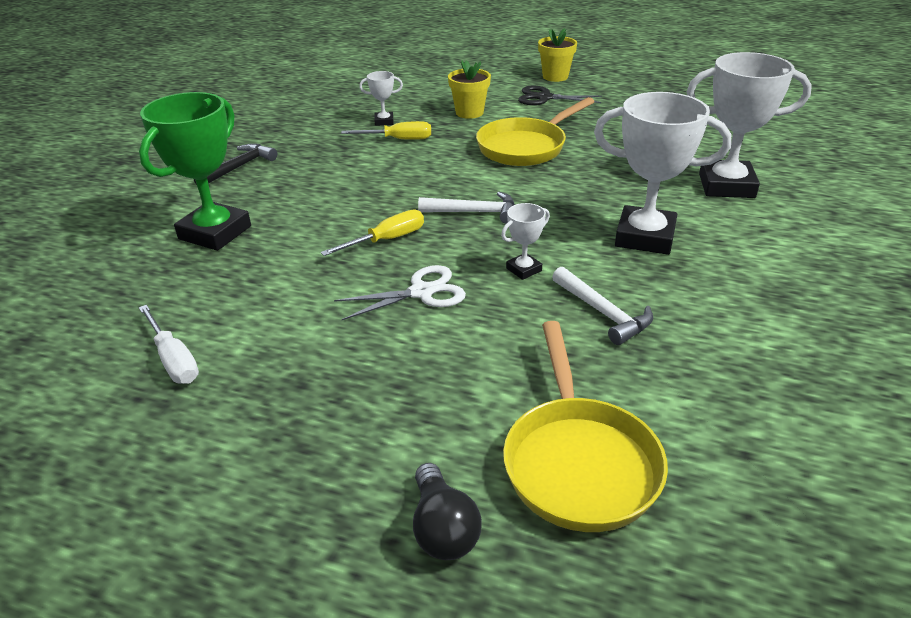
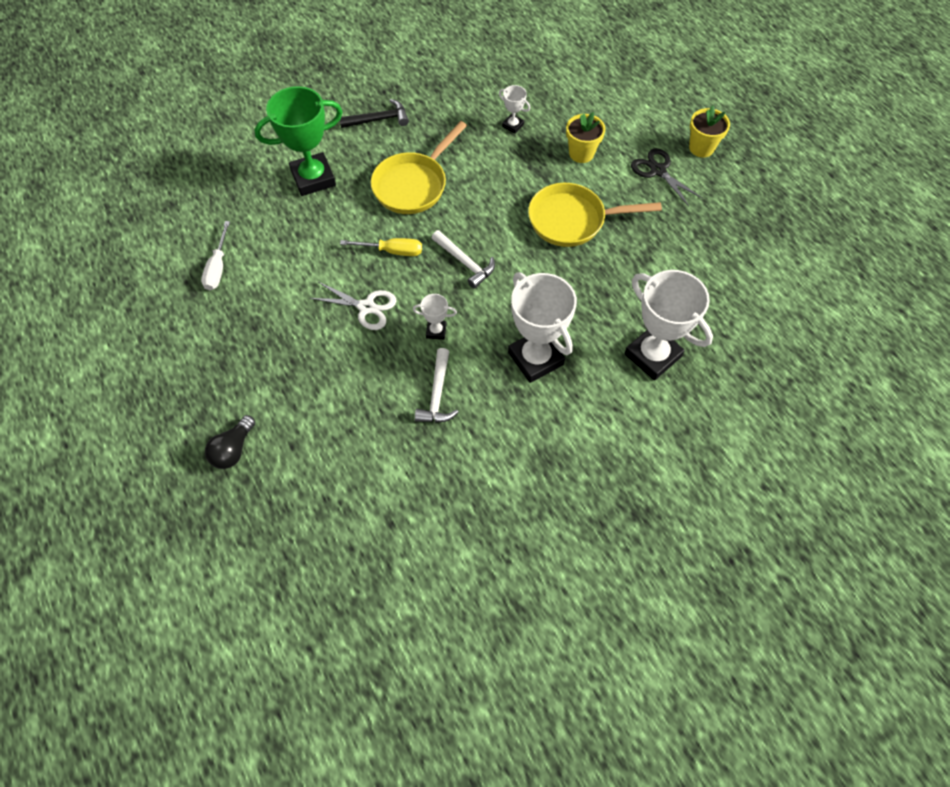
camera: 40 degrees right, 25 degrees up
yellow screwdriver [341,121,431,140] -> none
yellow pan [503,321,668,532] -> yellow pan moved to [371,121,467,214]

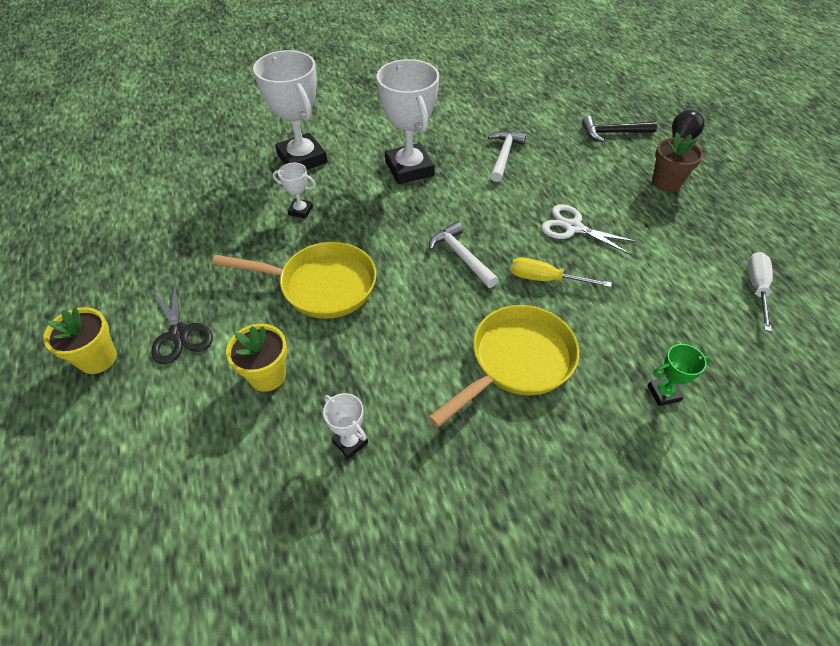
camera: 170 degrees left, 10 degrees down
green trophy [254,86,343,196] -> green trophy [648,344,711,406], size x0.46
black hammer [340,99,409,128] -> black hammer moved to [582,116,657,142]
white trophy [413,294,457,340] -> white trophy moved to [273,163,316,219]
none -> brown flower pot [652,133,703,192]

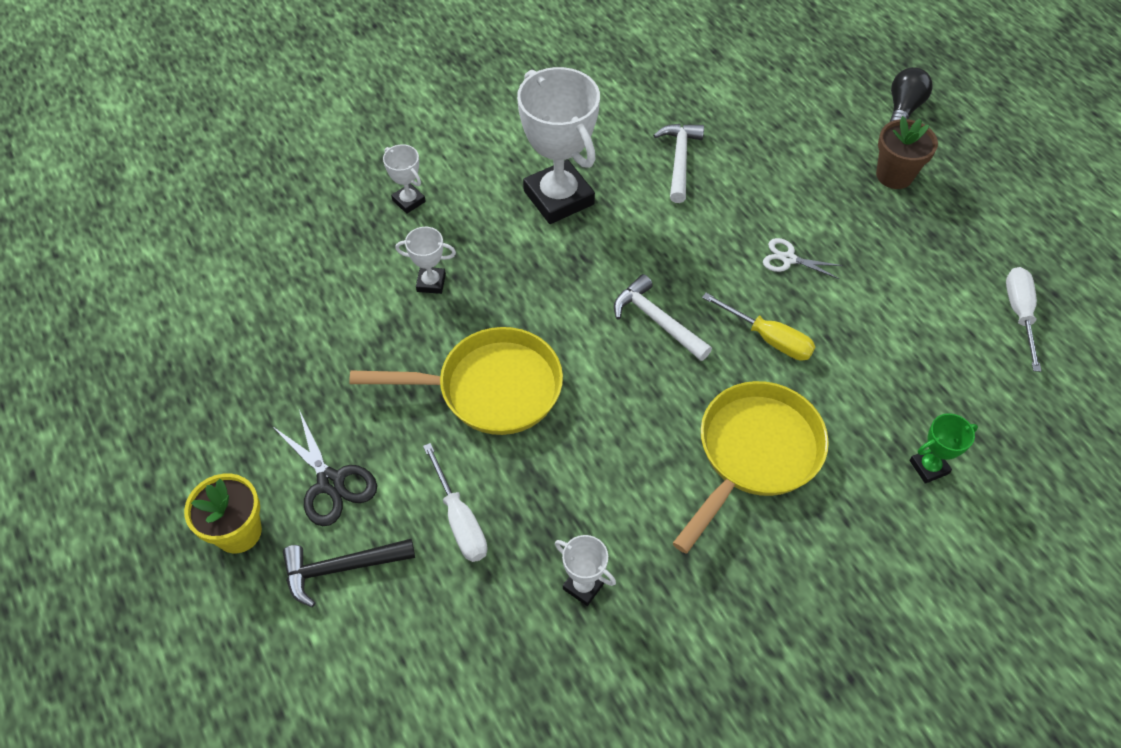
camera: 10 degrees left, 5 degrees up
yellow flower pot [226,324,287,392] -> white screwdriver [423,443,488,562]
white trophy [253,50,328,170] -> white trophy [383,144,426,214], size x0.46
yellow screwdriver [511,258,612,287] -> yellow screwdriver turned 150 degrees counterclockwise [702,293,816,361]
white scissors [541,204,638,255] -> white scissors [763,238,843,279], size x0.66
black hammer [582,116,657,142] -> black hammer moved to [283,539,415,607]

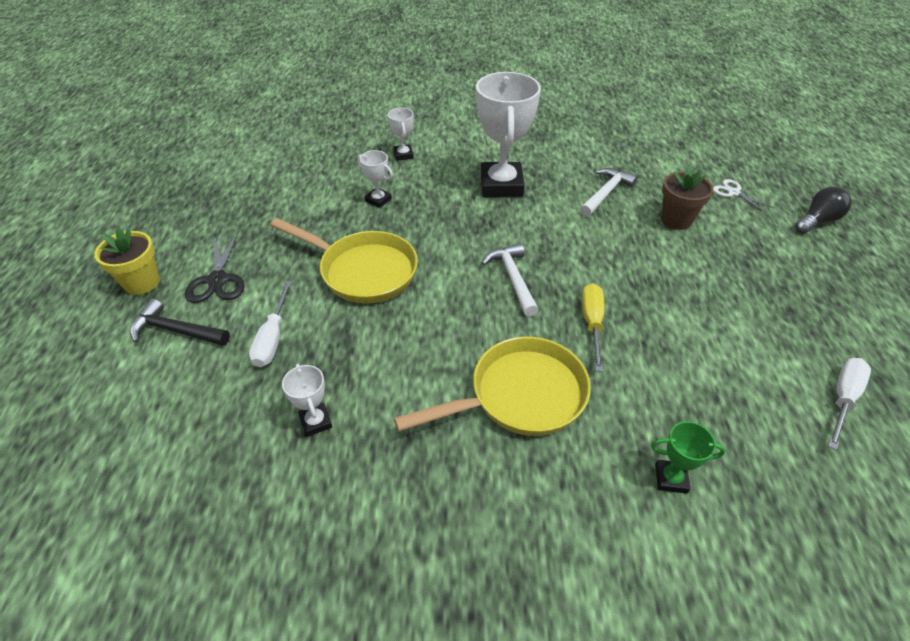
camera: 30 degrees right, 10 degrees down
yellow screwdriver [702,293,816,361] -> yellow screwdriver turned 150 degrees counterclockwise [582,283,605,372]
white scissors [763,238,843,279] -> white scissors moved to [713,179,774,213]
brown flower pot [876,116,938,189] -> brown flower pot moved to [661,166,713,230]

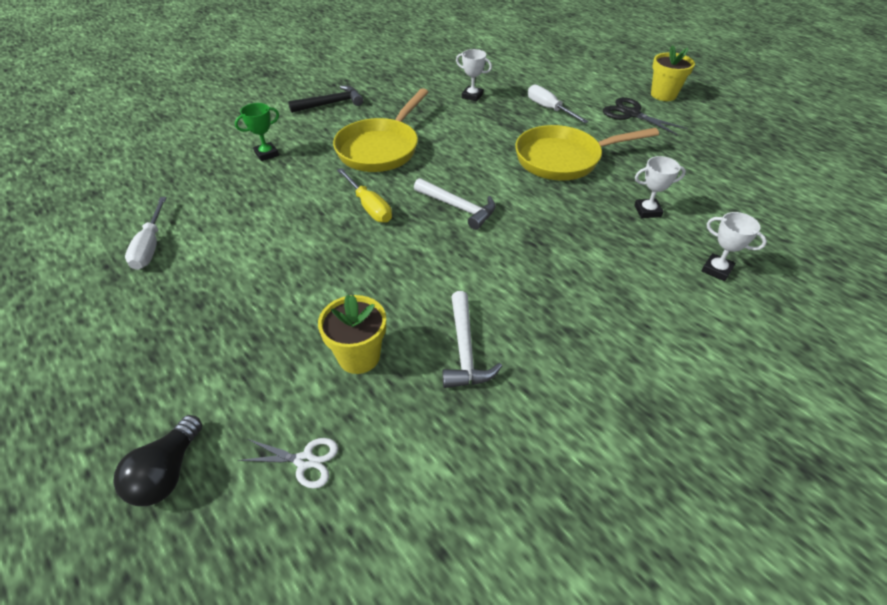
camera: 140 degrees right, 0 degrees up
black hammer [130,299,230,346] -> black hammer moved to [288,86,363,113]
white trophy [476,72,541,197] -> none
brown flower pot [661,166,713,230] -> yellow flower pot [318,295,386,374]

